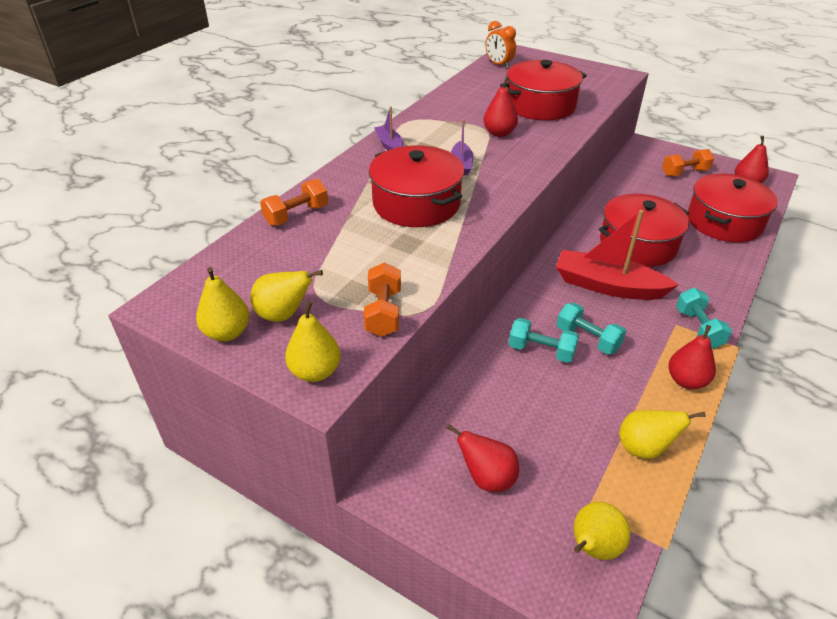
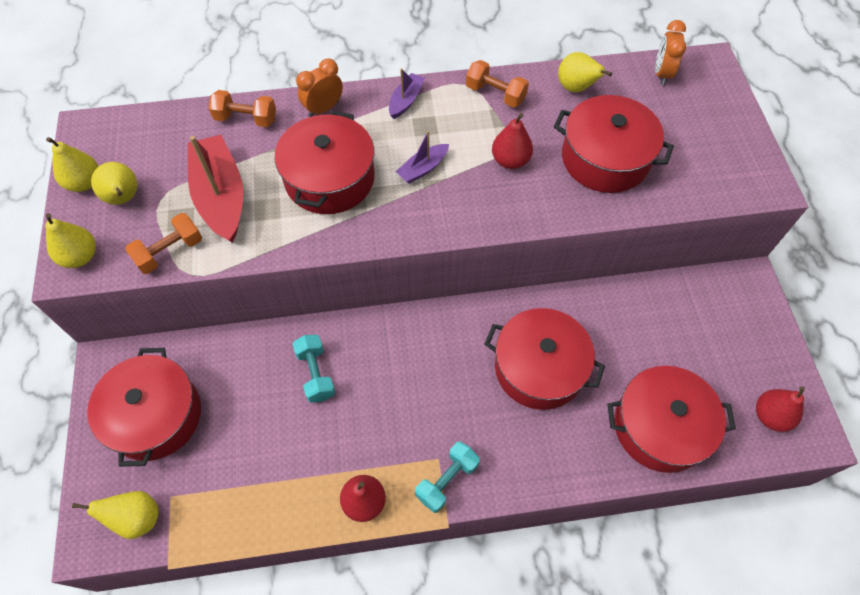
camera: 50 degrees right, 20 degrees up
red pear [446,424,519,492] -> red pot [87,348,201,467]
red boat [556,210,679,300] -> red boat moved to [188,135,243,243]
turquoise dumbbell [557,303,626,354] -> none
yellow pear [619,410,706,459] -> yellow pear moved to [558,52,612,92]
orange dumbbell [662,149,714,176] -> orange dumbbell moved to [466,60,529,108]
none -> orange clock [296,59,343,117]

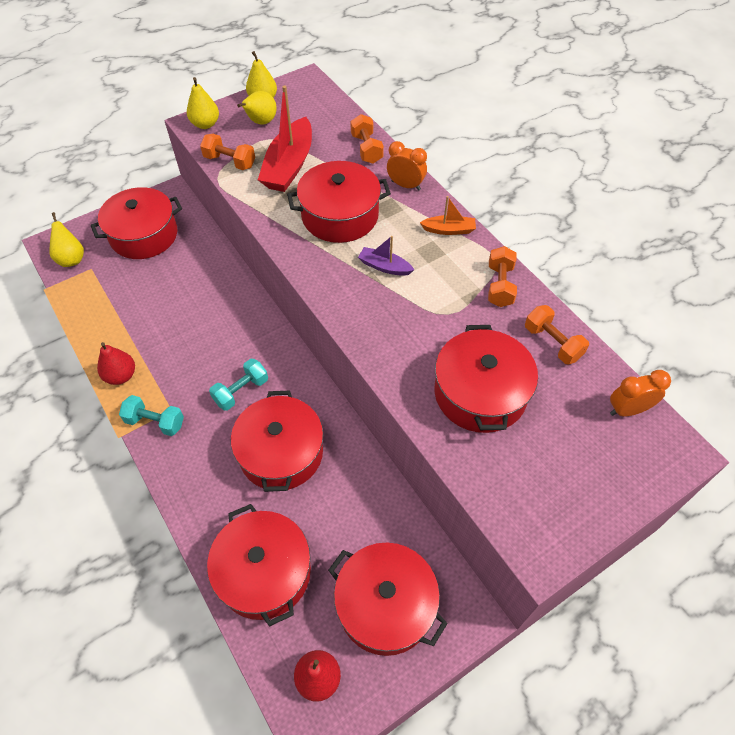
camera: 65 degrees right, 5 degrees down
red boat [188,135,243,243] -> red boat turned 150 degrees clockwise [258,85,312,192]
turquoise dumbbell [293,335,335,403] -> turquoise dumbbell moved to [209,359,268,411]
purple boat [389,68,425,119] -> orange boat [420,196,476,235]
red pear [492,113,533,169] -> none
yellow pear [558,52,612,92] -> orange dumbbell [525,305,589,364]
none -> red pot [328,543,448,656]

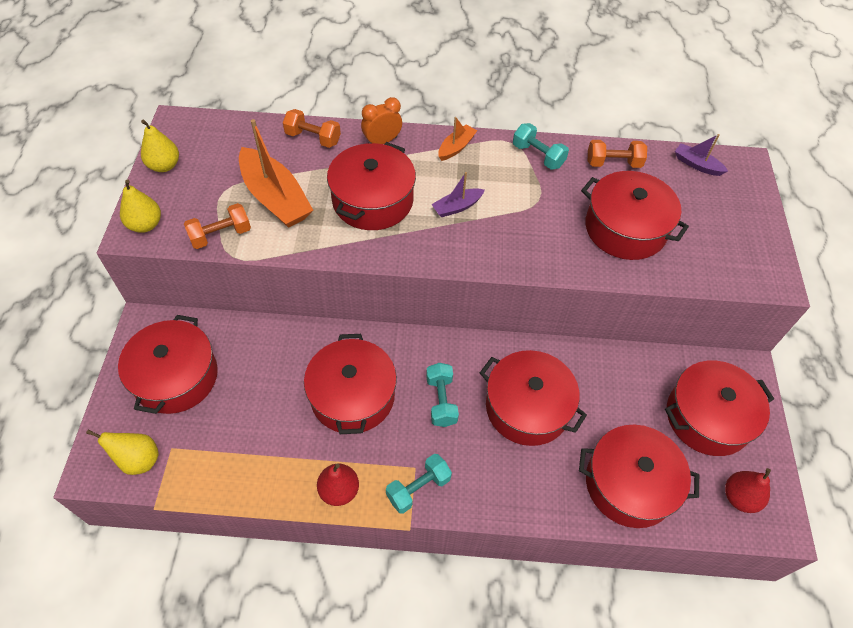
camera: 55 degrees left, 0 degrees up
yellow pear [237,91,277,125] -> none
red boat [258,85,312,192] -> orange boat [239,119,313,228]
orange dumbbell [488,246,517,307] -> turquoise dumbbell [513,123,569,170]
orange clock [610,370,671,416] -> purple boat [675,134,728,176]
none -> red pot [304,334,397,434]

